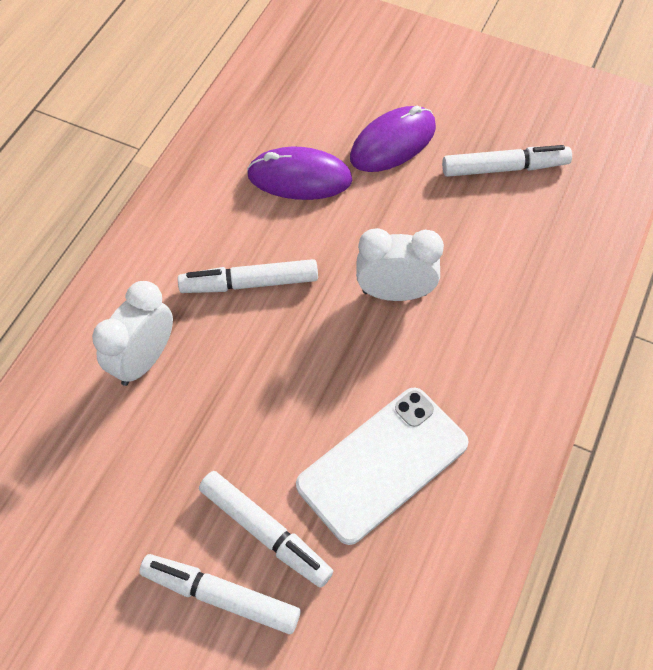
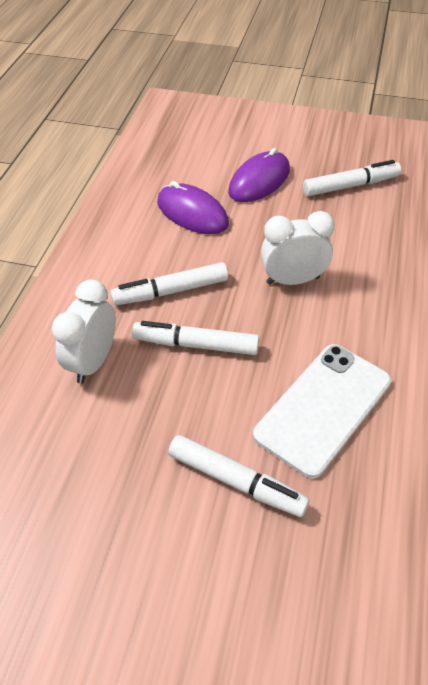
camera: 10 degrees left, 10 degrees down
white marker [139,554,301,634] -> white marker moved to [132,321,259,355]
purple mouse [247,147,353,200] -> purple mouse turned 45 degrees clockwise [157,181,229,234]

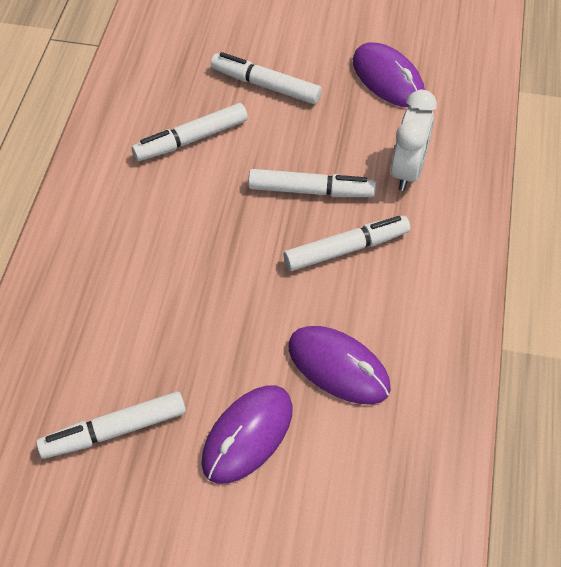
camera: 175 degrees right, 5 degrees up
white phone [253,344,391,479] -> white marker [132,103,248,161]
white clock [261,211,335,285] -> none
none -> purple mouse [352,43,425,107]

